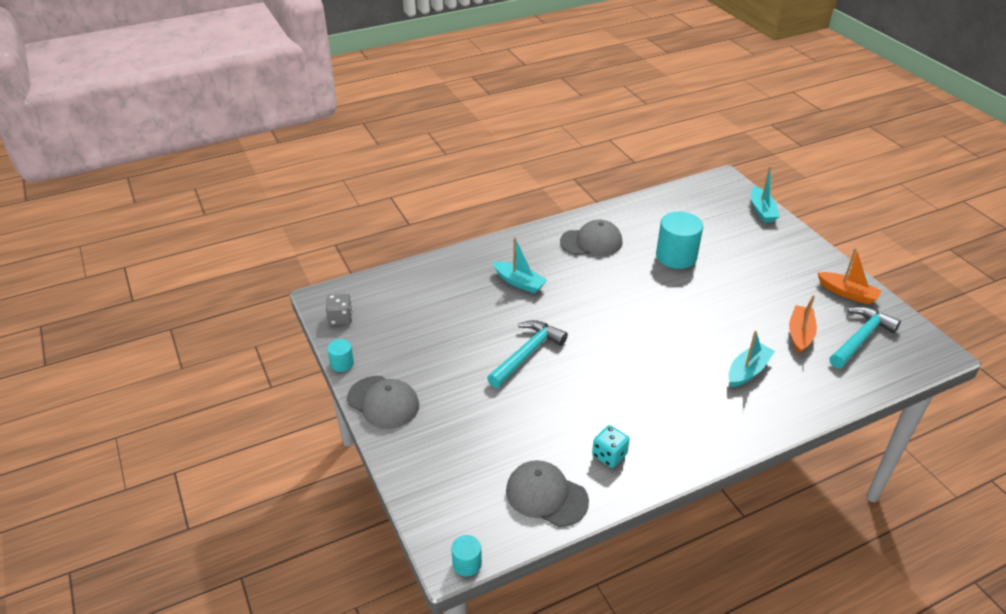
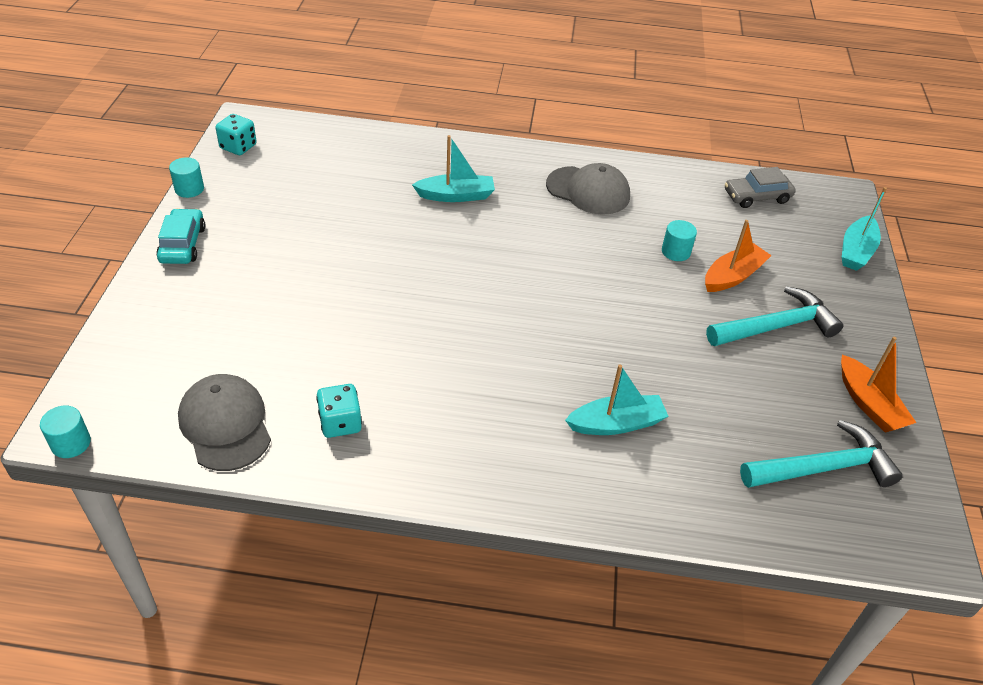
camera: 30 degrees right, 5 degrees up
grey dice [326,294,353,325] -> turquoise dice [216,114,257,155]
grey cap [347,376,419,429] -> turquoise car [156,208,205,264]
turquoise hammer [487,320,568,388] -> turquoise hammer moved to [706,286,843,346]
turquoise boat [493,237,548,294] -> turquoise boat turned 75 degrees counterclockwise [412,135,495,202]
turquoise cylinder [656,212,703,269] -> turquoise cylinder [662,220,697,261], size x0.50
orange boat [789,295,817,354] -> orange boat moved to [705,220,772,292]
none -> grey car [725,167,796,208]

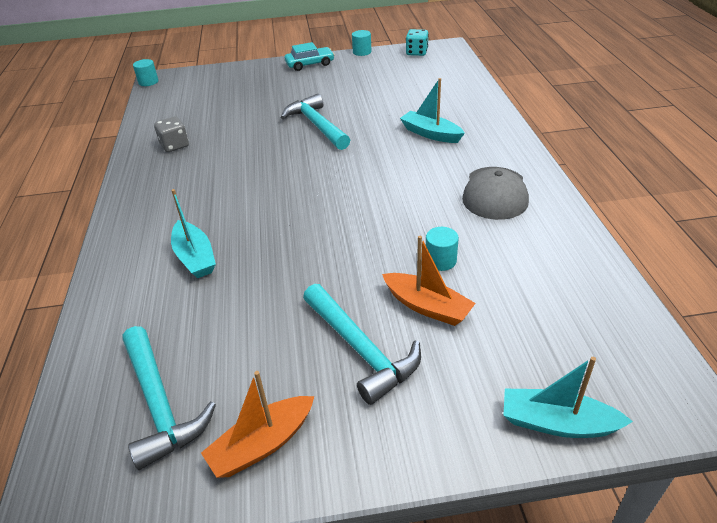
camera: 80 degrees right, 5 degrees down
grey cap [178,374,271,471] -> none
turquoise dice [316,384,362,438] -> grey dice [154,117,189,152]
turquoise boat [412,135,495,202] -> turquoise boat turned 150 degrees clockwise [400,78,465,143]
grey car [725,167,796,208] -> none
none -> turquoise hammer [281,94,350,150]

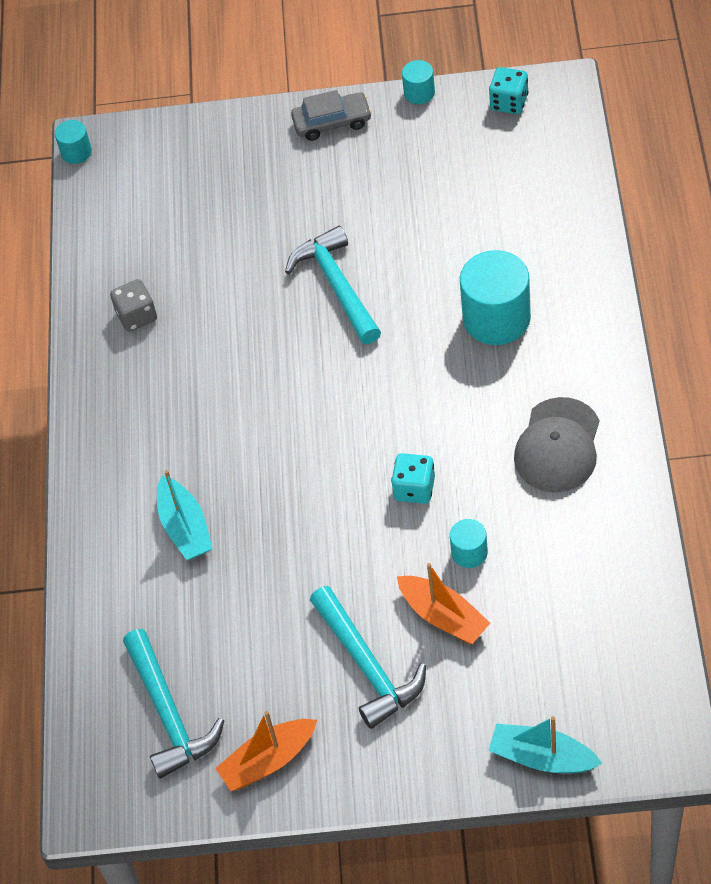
camera: 10 degrees right, 15 degrees up
turquoise car [285,42,335,71] -> grey car [291,90,372,141]
turquoise boat [400,78,465,143] -> turquoise cylinder [460,250,531,345]
none -> turquoise dice [391,453,435,504]

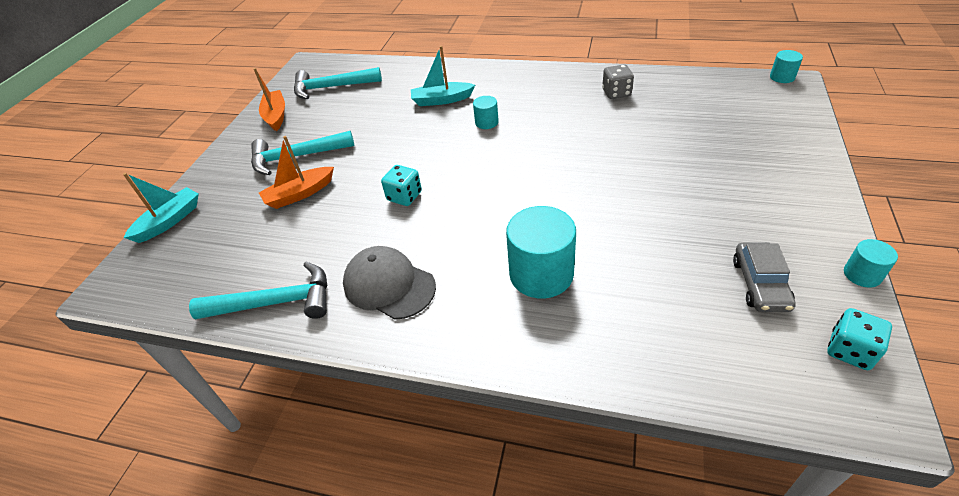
camera: 105 degrees right, 10 degrees down
turquoise hammer [285,226,381,344] -> turquoise hammer moved to [189,262,327,319]
grey car [291,90,372,141] -> grey car moved to [733,242,796,312]
turquoise cylinder [450,519,488,568] -> turquoise cylinder moved to [473,96,499,129]

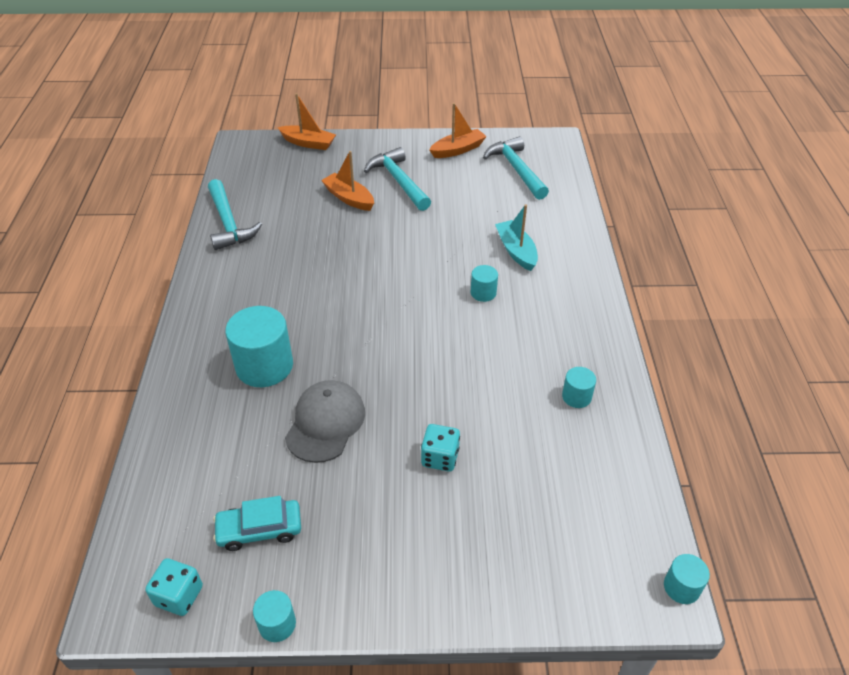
camera: 70 degrees right, 0 degrees up
turquoise boat [123,173,199,243] -> orange boat [277,93,336,150]
grey cap [343,246,436,320] -> grey cap moved to [285,380,365,463]
turquoise dice [381,165,422,206] -> turquoise dice moved to [421,424,460,472]
grey dice [602,64,634,99] -> turquoise cylinder [562,367,596,408]
grey car [733,242,796,312] -> turquoise car [213,496,301,551]

